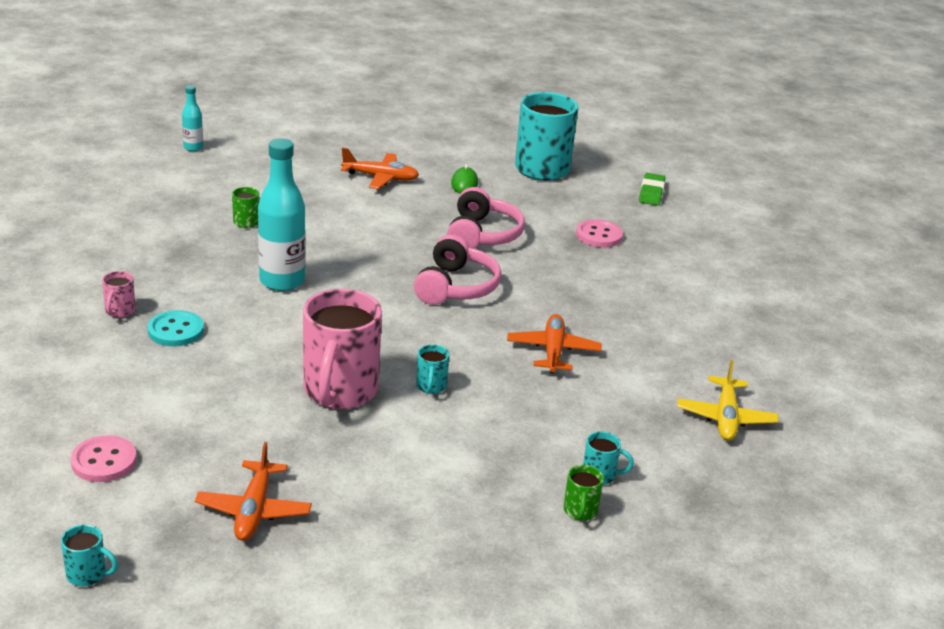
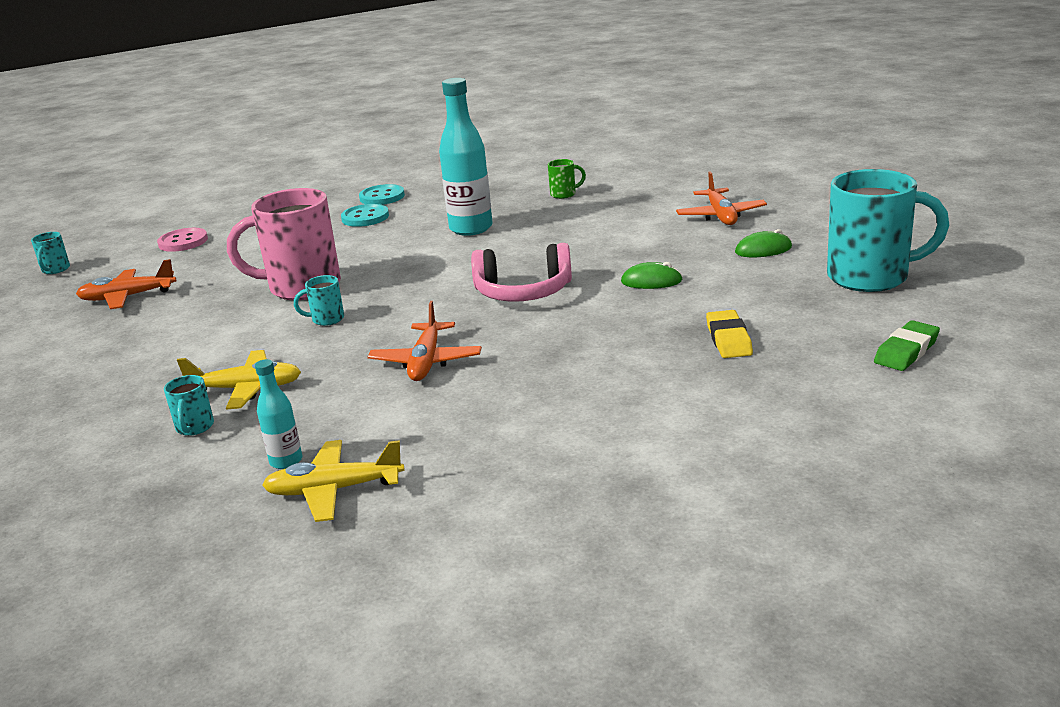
camera: 80 degrees right, 5 degrees down
pink mug [102,271,135,318] -> turquoise button [359,184,405,205]
turquoise bottle [182,85,203,151] -> turquoise bottle moved to [255,359,303,469]
pink headphones [447,187,525,249] -> green mouse [621,262,683,289]
orange plane [507,314,602,373] -> orange plane turned 105 degrees clockwise [368,301,482,381]
green mug [564,465,604,521] -> none
pink button [576,219,623,248] -> yellow eraser [706,310,753,358]
green eraser [639,173,665,206] -> green eraser turned 45 degrees counterclockwise [874,320,940,371]
none -> yellow plane [177,350,301,410]

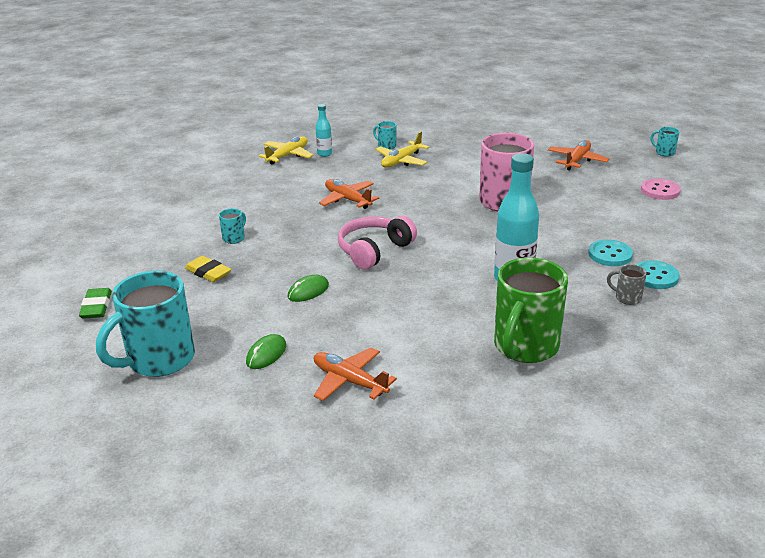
camera: 130 degrees right, 5 degrees up
turquoise mug [294,275,344,326] -> turquoise mug moved to [219,208,246,244]
green mug [548,159,586,199] -> green mug [494,257,568,363], size x2.38
none -> grey mug [607,264,647,305]

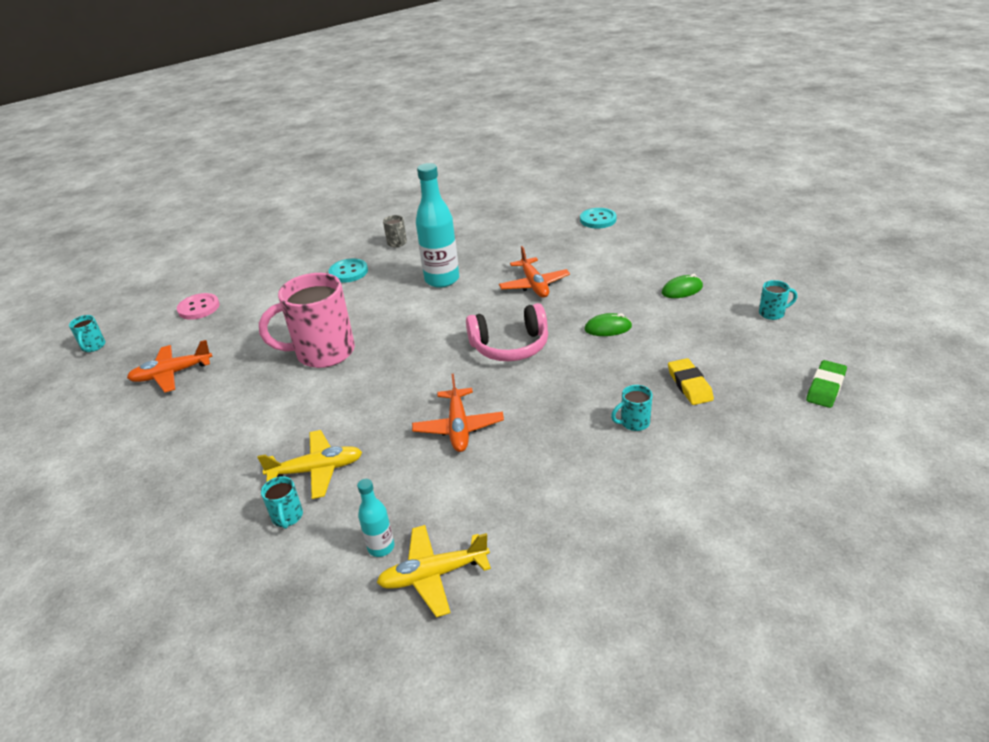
camera: 140 degrees left, 5 degrees up
turquoise mug [96,271,195,377] -> turquoise mug [759,280,797,320], size x0.42
orange plane [314,347,397,401] -> orange plane moved to [499,246,570,298]
green mug [494,257,568,363] -> none
turquoise button [636,260,680,289] -> turquoise button moved to [580,208,617,229]

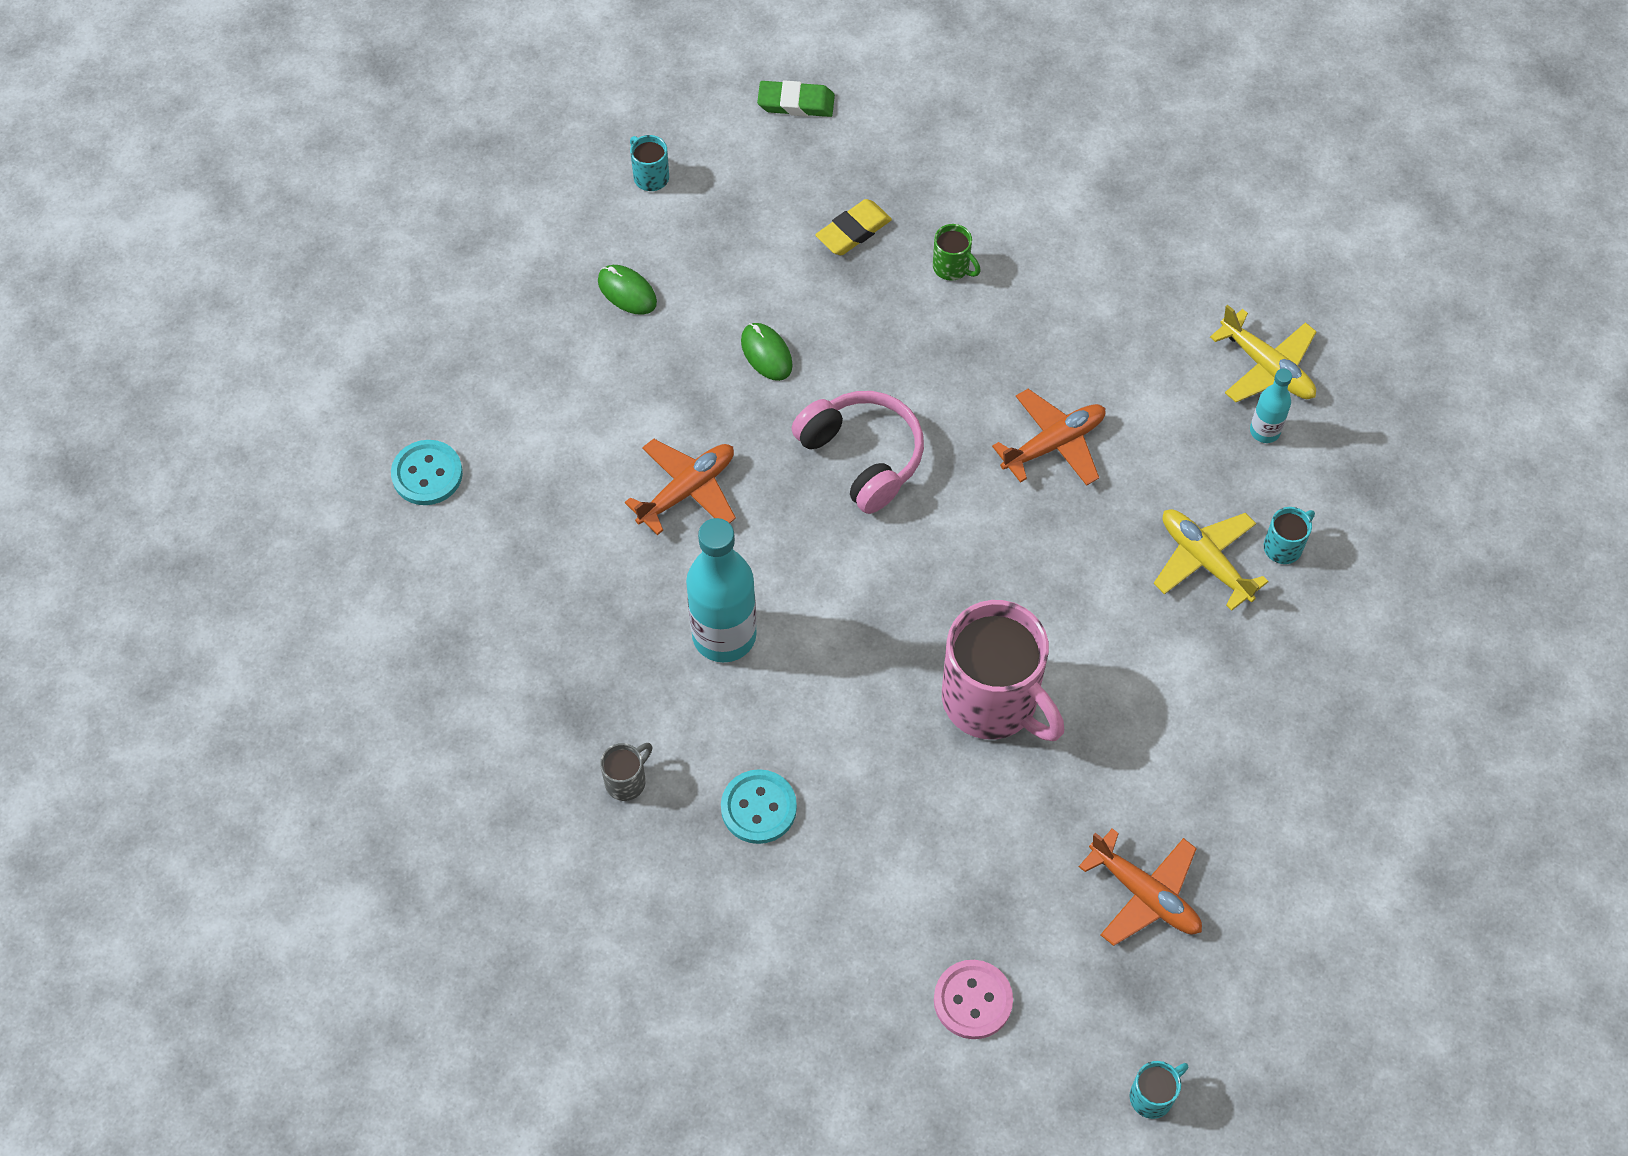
camera: 120 degrees left, 25 degrees up
turquoise mug [611,385,652,431] -> green mug [933,224,981,281]

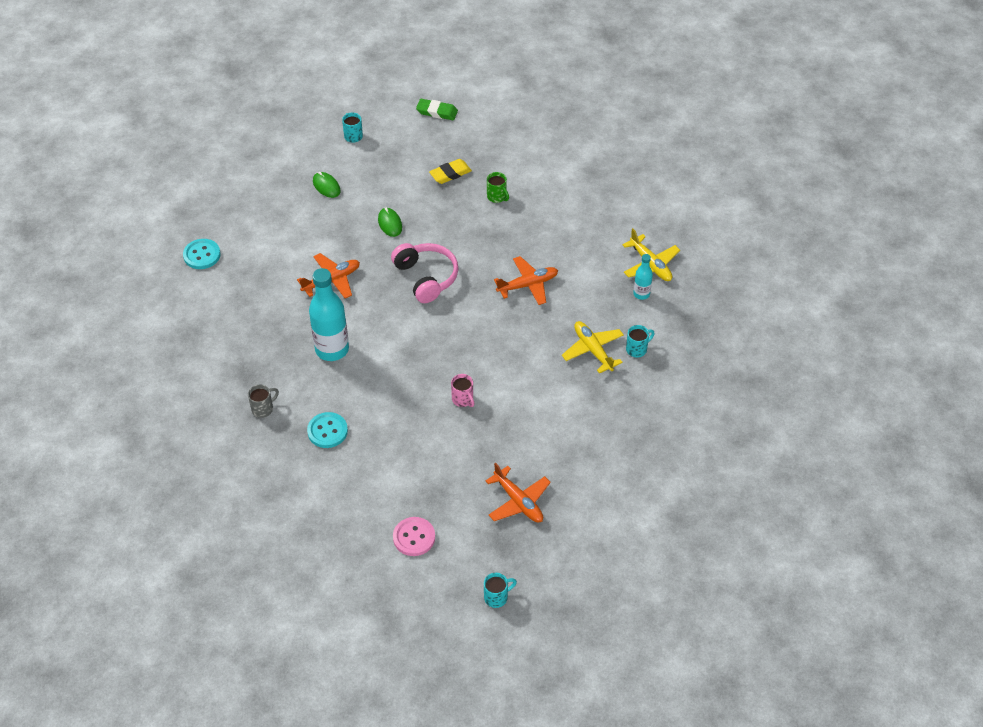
camera: 10 degrees right, 10 degrees down
pink mug [942,600,1064,741] -> pink mug [451,374,474,407], size x0.42

